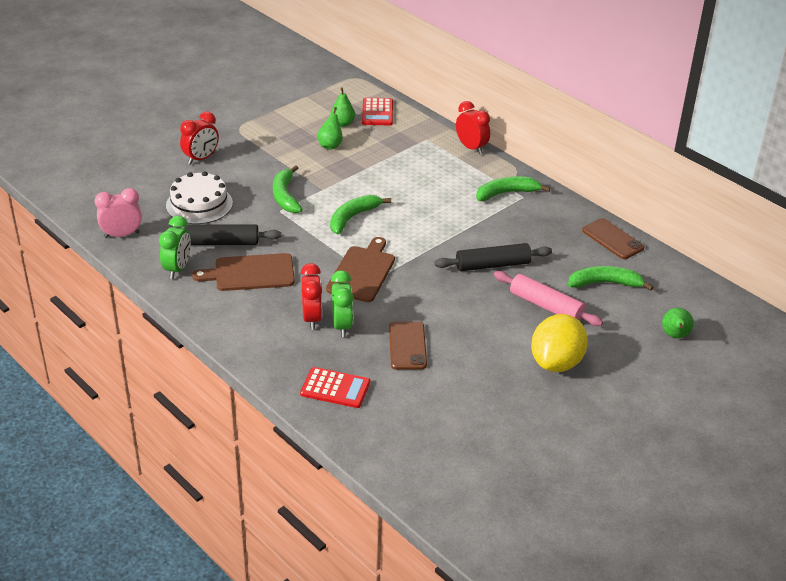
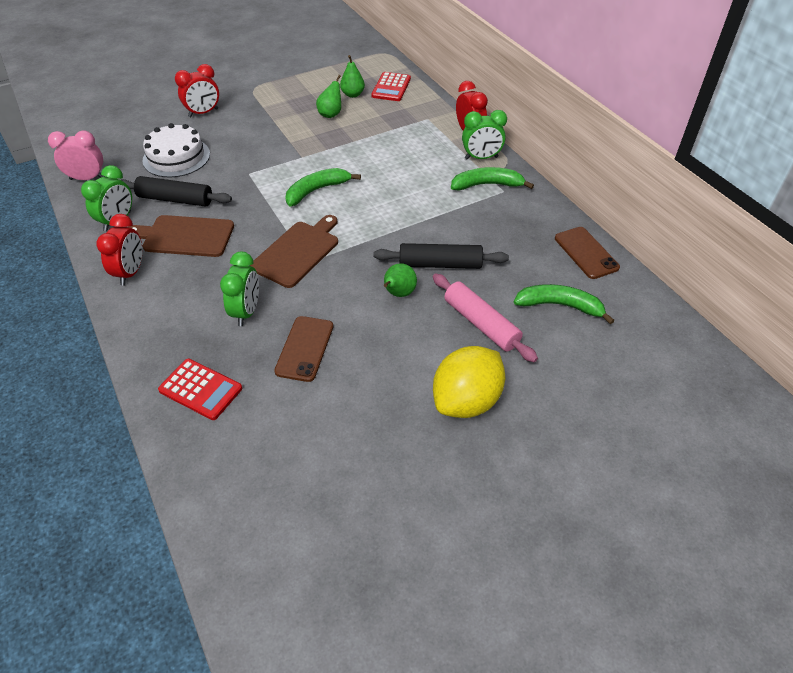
camera: 15 degrees right, 10 degrees up
green banana [273,165,303,213] -> none
red clock [300,263,322,330] -> red clock moved to [96,214,142,286]
green pear [662,308,694,338] -> green pear moved to [384,263,417,297]
none -> green clock [462,110,507,159]

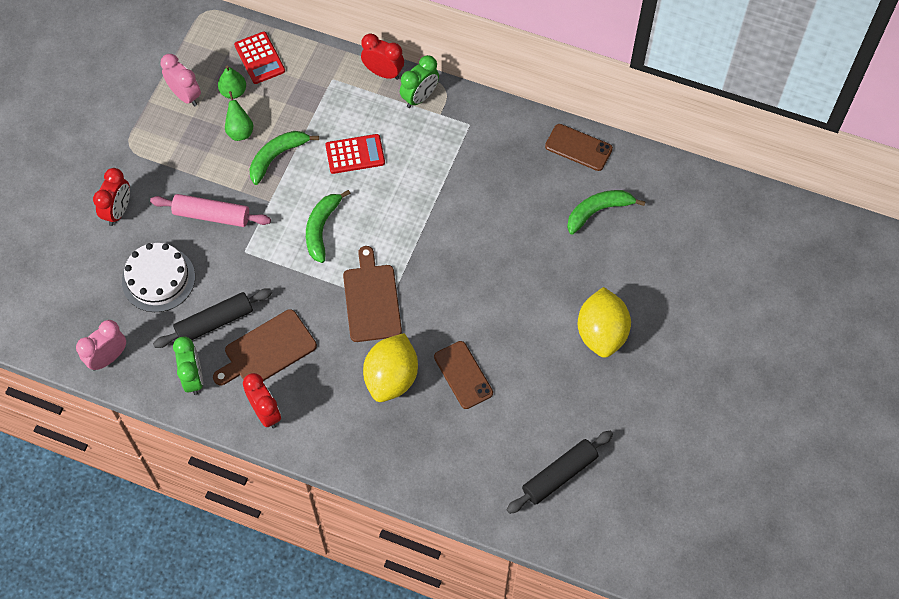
camera: 40 degrees left, 15 degrees up
red calculator [158,359,242,420] -> red calculator moved to [325,134,385,174]
green clock [220,252,259,326] -> yellow lemon [363,333,418,402]
black rolling pin [373,243,509,269] -> black rolling pin moved to [507,431,613,514]
green pear [384,263,417,297] -> none
pink rolling pin [433,273,538,362] -> pink rolling pin moved to [150,194,271,227]
green banana [451,167,534,190] -> green banana moved to [249,131,319,185]
none -> pink clock [160,54,201,106]

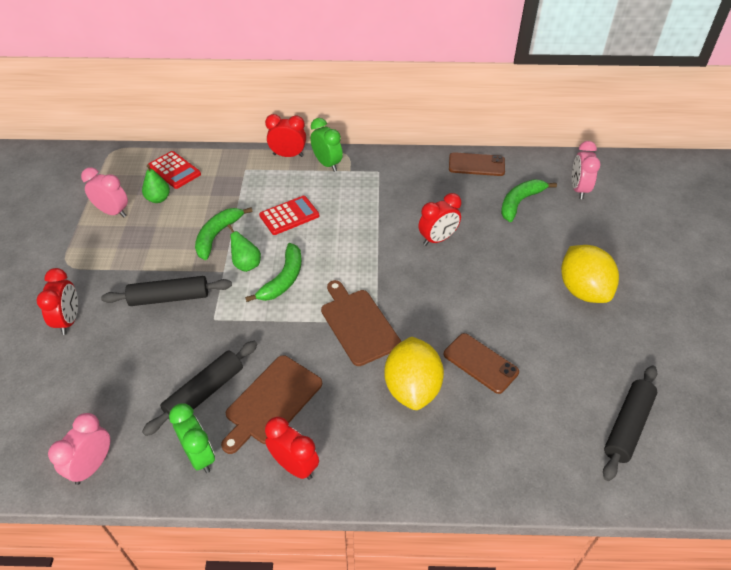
camera: 20 degrees left, 15 degrees down
white cake [122,243,195,312] -> none
pink rolling pin [150,194,271,227] -> black rolling pin [101,276,232,306]
green pear [225,91,253,141] -> green pear moved to [227,224,261,272]
green banana [306,190,351,263] -> green banana turned 150 degrees counterclockwise [245,243,302,302]
green clock [400,55,439,108] -> green clock turned 60 degrees counterclockwise [310,118,343,172]
none -> red clock [418,193,461,246]
none -> pink clock [572,141,601,199]

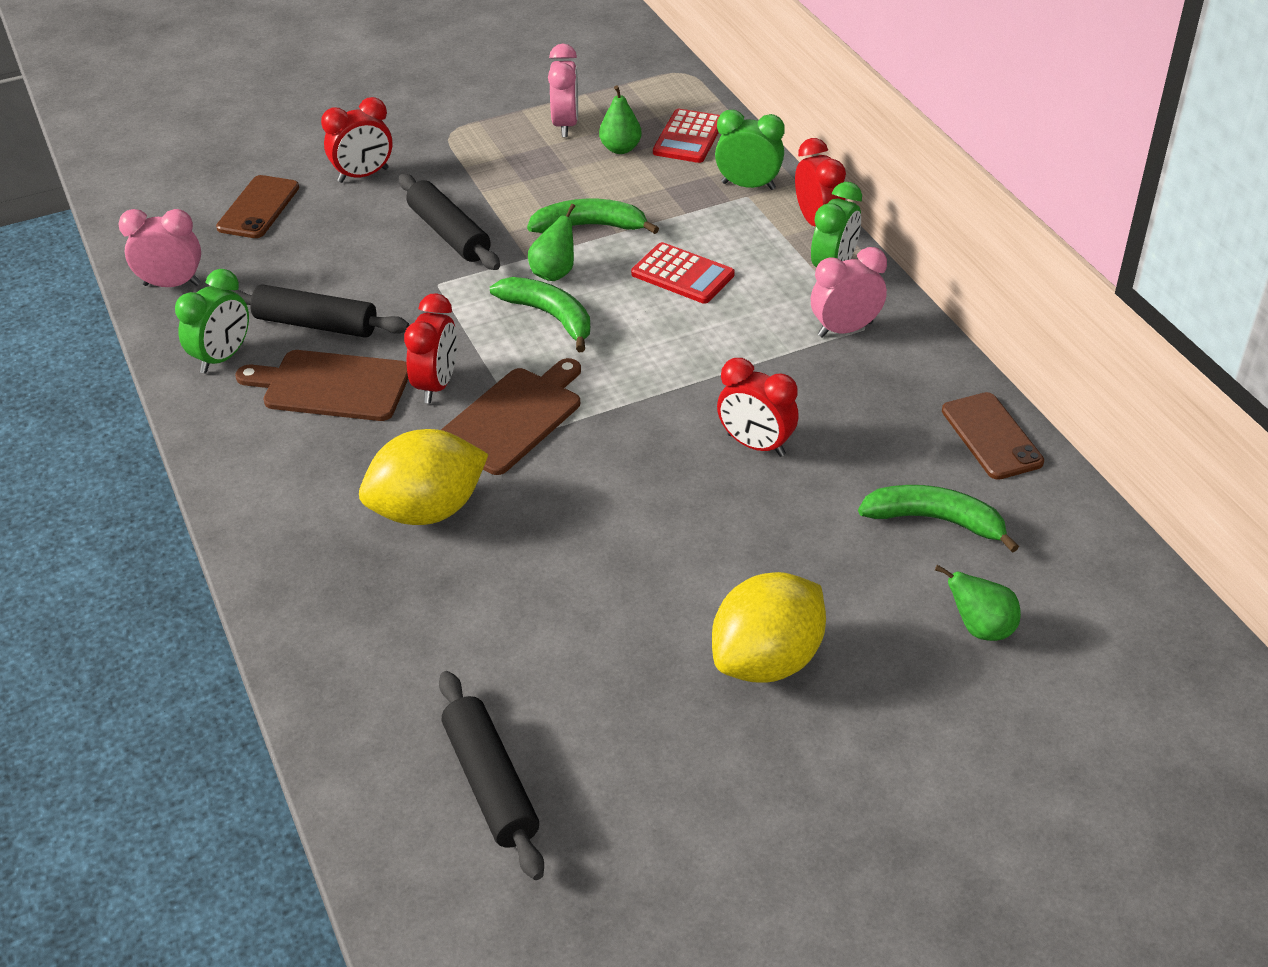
camera: 65 degrees right, 5 degrees down
green banana [245,243,302,302] -> green banana turned 135 degrees counterclockwise [490,277,590,352]
red clock [265,417,319,480] -> red clock moved to [404,293,457,403]
brown phone [444,333,519,394] -> brown phone moved to [216,175,299,238]
pink clock [572,141,601,199] -> pink clock moved to [811,247,887,338]
black rolling pin [603,365,658,481] -> black rolling pin turned 60 degrees clockwise [439,671,544,880]
none -> green clock [715,110,785,190]
none -> green pear [935,565,1021,641]

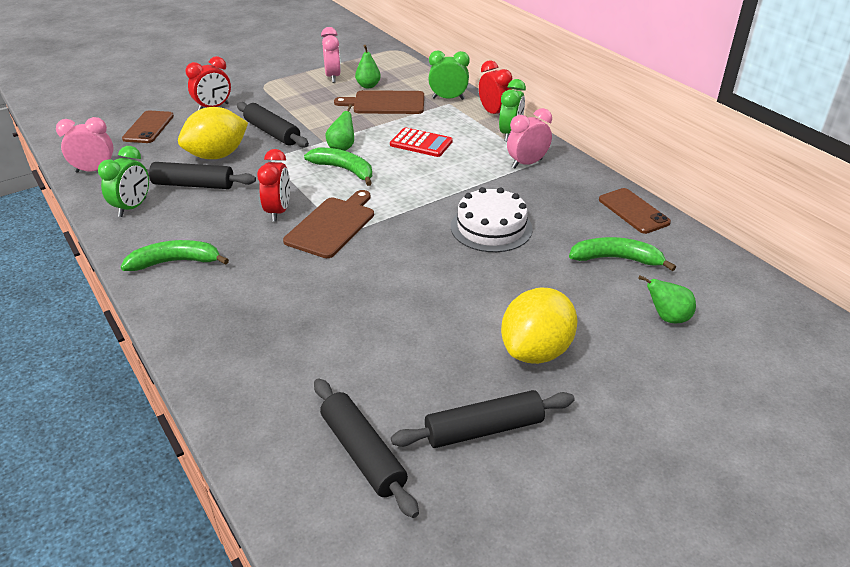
camera: 10 degrees left, 5 degrees down
brown cutting board [235,350,408,421] -> brown cutting board moved to [334,90,424,114]
yellow lemon [359,429,489,525] -> yellow lemon moved to [178,107,248,159]
green banana [527,199,659,234] -> green banana moved to [121,240,229,271]
red calculator [653,109,720,163] -> none
red clock [717,358,799,457] -> white cake [451,187,533,252]
none -> black rolling pin [391,390,575,448]

